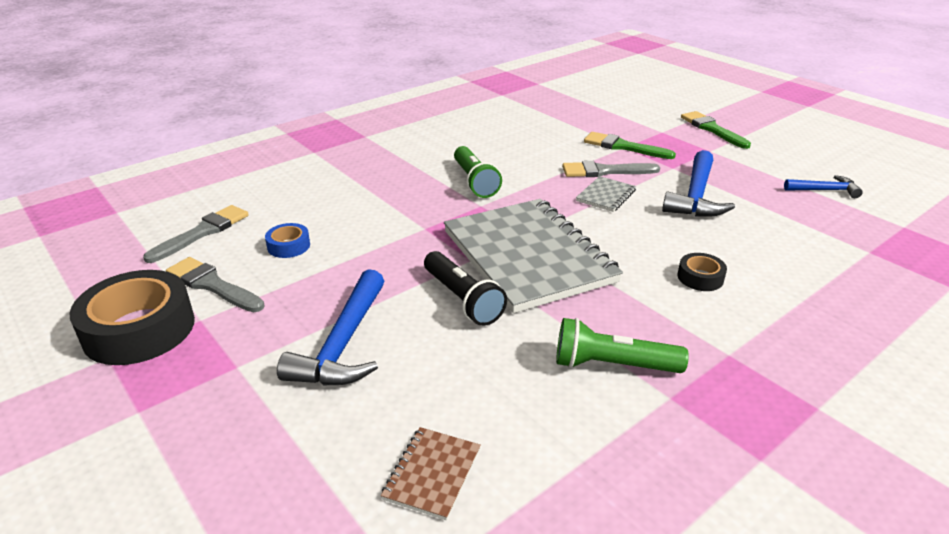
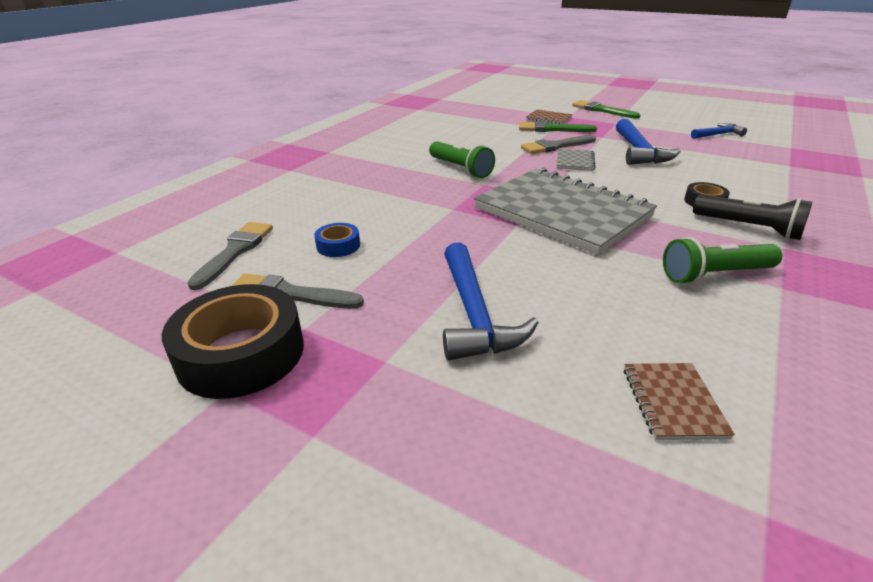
camera: 20 degrees left, 0 degrees up
black flashlight [424,251,507,326] -> black flashlight moved to [693,195,812,240]
none -> brown notebook [526,109,573,124]

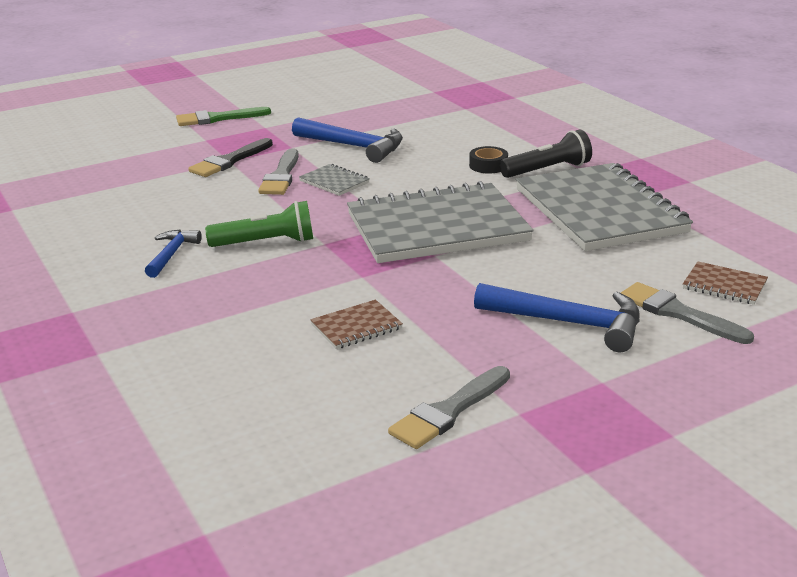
camera: 60 degrees left, 5 degrees down
black tape [162,284,304,399] -> none
grey brush [187,222,273,290] -> grey brush moved to [621,282,754,344]
blue tape [314,223,360,257] -> none
green brush [519,121,597,132] -> black brush [188,138,273,177]
brown notebook [526,109,573,124] -> brown notebook moved to [310,300,403,349]
green flashlight [663,237,782,284] -> grey notebook [516,163,693,251]
blue hammer [691,123,747,139] -> blue hammer moved to [145,230,202,278]

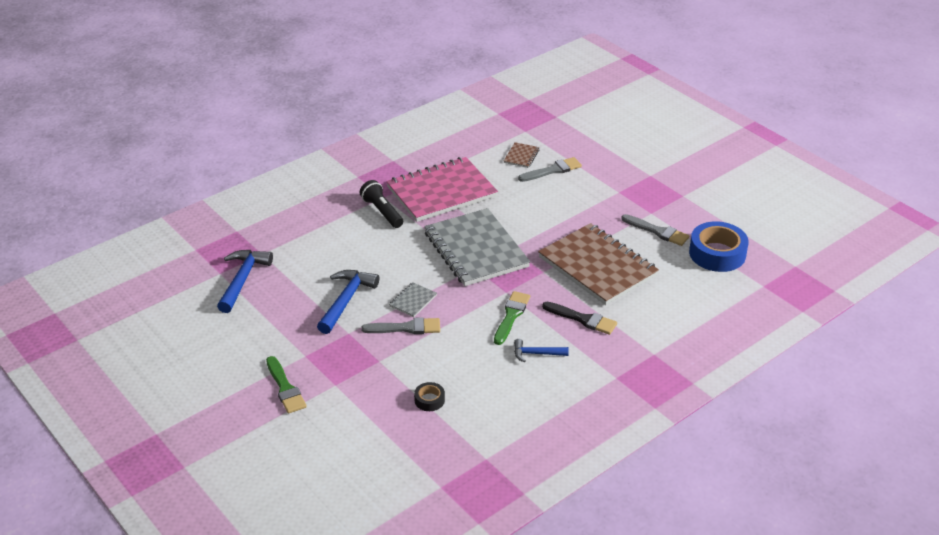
camera: 100 degrees left, 10 degrees up
black brush [188,138,273,177] -> black brush moved to [542,302,617,335]
green flashlight [205,201,313,247] -> green brush [494,291,530,345]
brown notebook [310,300,403,349] -> brown notebook [538,223,659,305], size x2.48
black tape [469,146,508,174] -> black tape moved to [414,382,445,411]
blue hammer [474,283,640,353] -> blue hammer moved to [217,250,273,313]
grey notebook [516,163,693,251] -> pink notebook [386,157,498,222]
grey brush [621,282,754,344] -> grey brush turned 150 degrees counterclockwise [518,157,582,182]
none -> blue tape [689,221,749,272]

